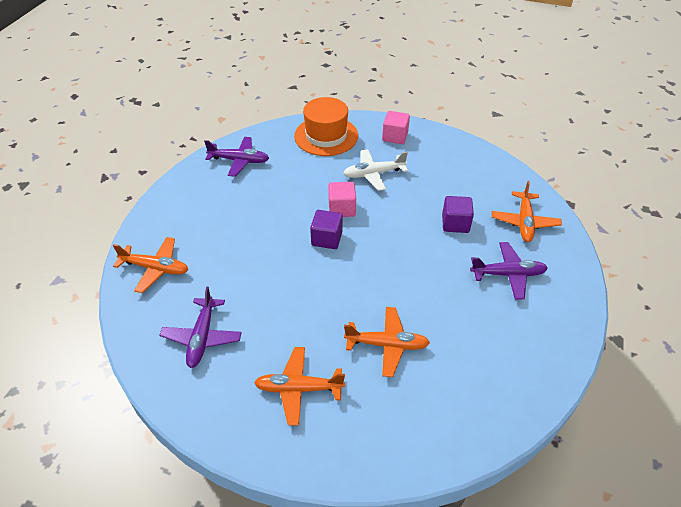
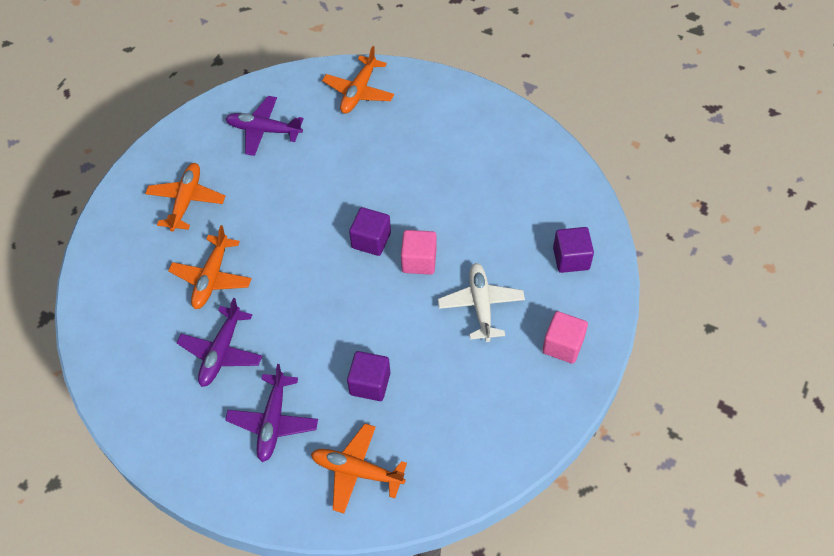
camera: 100 degrees right, 10 degrees up
purple plane [204,137,269,177] -> purple plane moved to [176,298,262,387]
orange hat [294,97,358,156] -> purple cube [553,227,594,273]

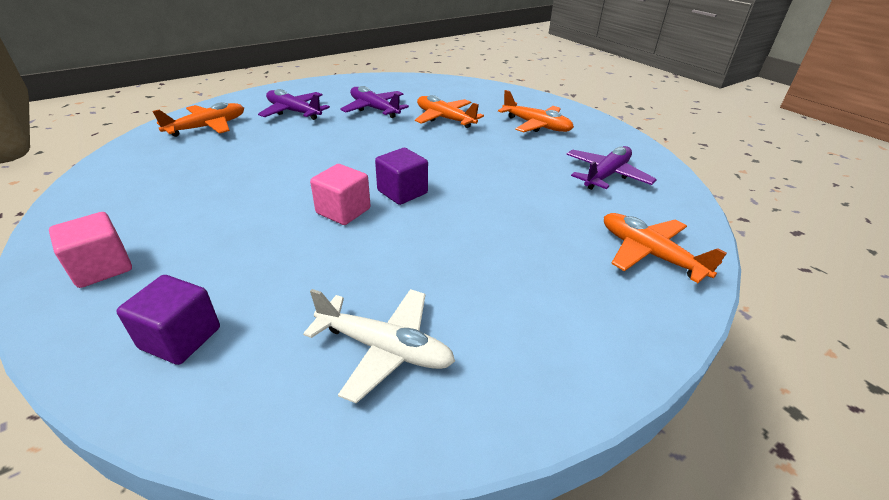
camera: 115 degrees right, 20 degrees down
purple cube [347,351,390,401] -> none
white plane [438,263,525,342] -> white plane moved to [303,289,455,404]

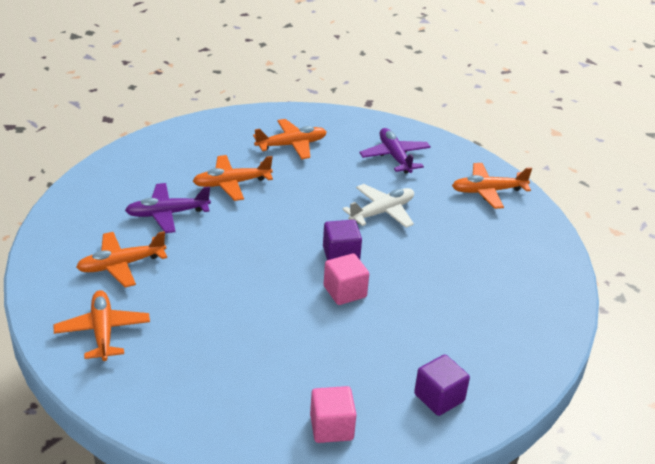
camera: 60 degrees left, 0 degrees up
purple plane [258,89,330,120] -> orange plane [76,231,167,287]
white plane [303,289,455,404] -> white plane moved to [342,184,414,228]

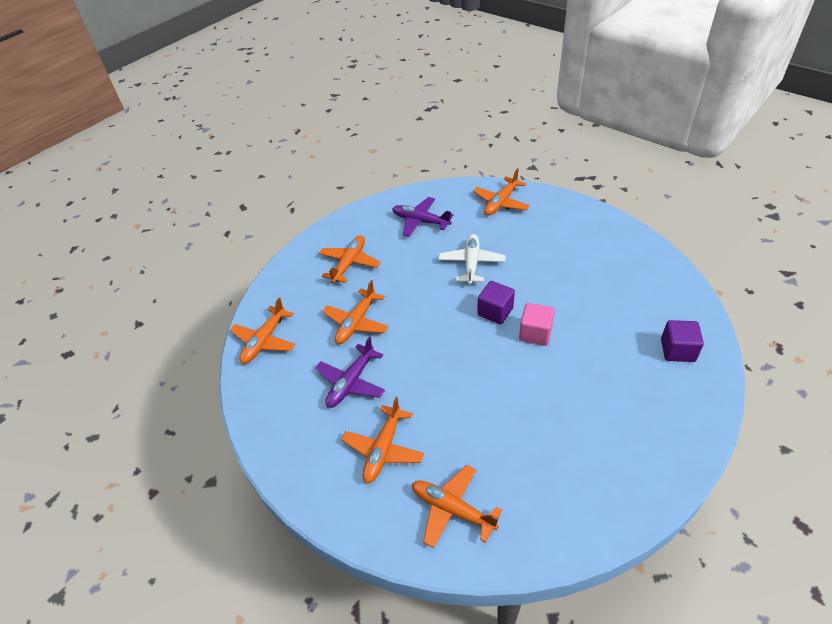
camera: 40 degrees left, 10 degrees up
pink cube [310,386,357,443] -> none
none -> orange plane [230,297,295,364]

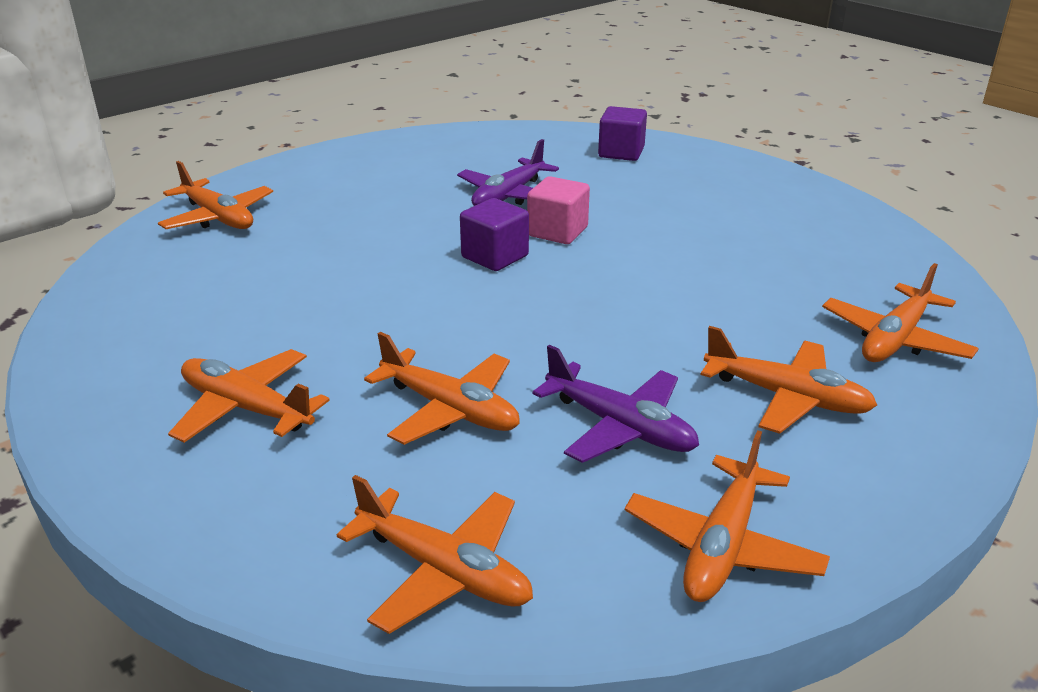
camera: 85 degrees left, 15 degrees down
purple plane [392,197,454,237] -> purple plane moved to [457,139,559,206]
white plane [438,234,506,285] -> none
none -> orange plane [625,430,830,602]

